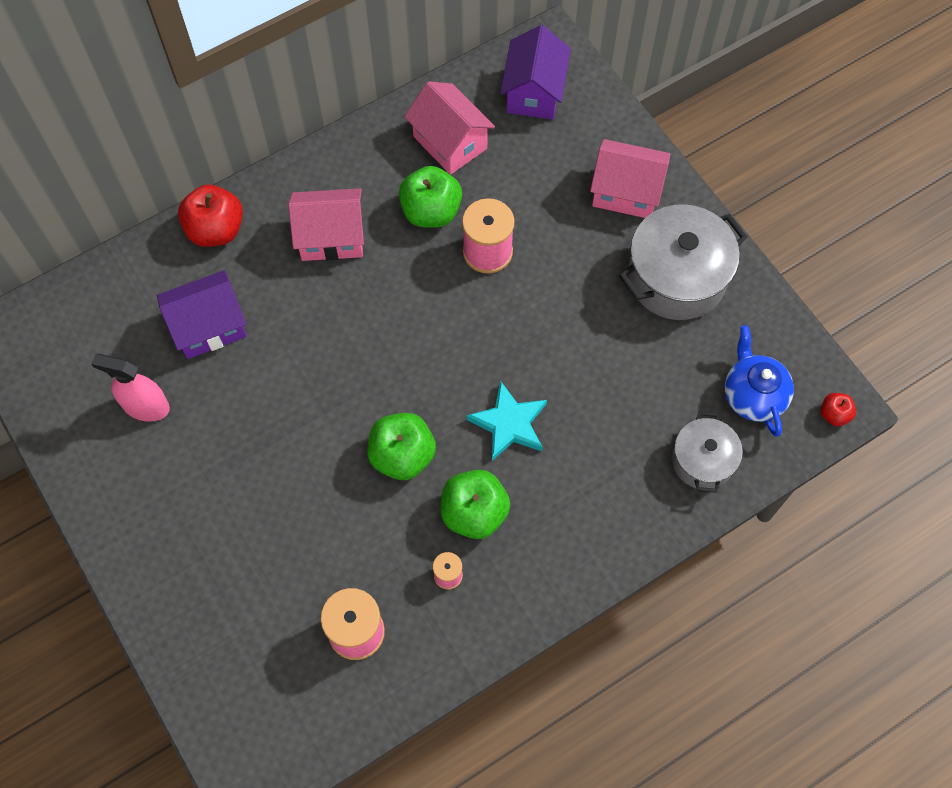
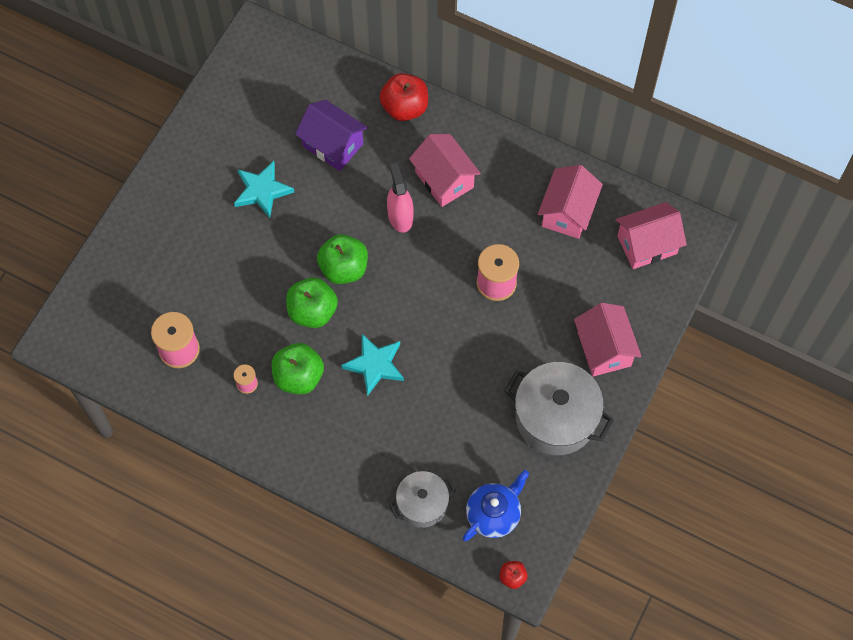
camera: 60 degrees right, 0 degrees up
pink spray bottle [91,354,170,422] -> pink spray bottle moved to [387,163,414,233]
green apple [399,166,462,228] -> green apple moved to [317,234,368,284]
purple house [500,25,571,119] -> pink house [616,202,687,269]
none -> turquoise star [234,161,294,218]

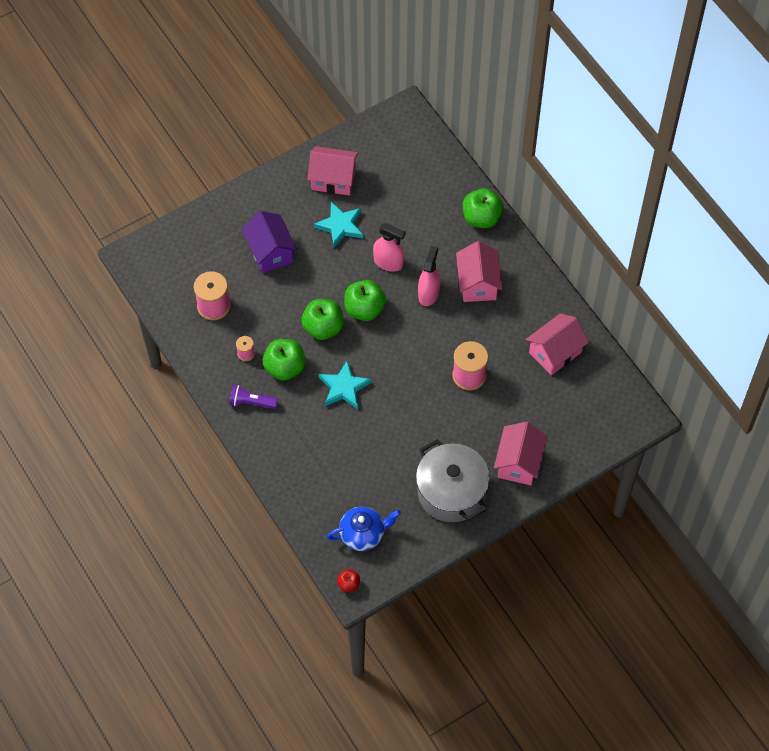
camera: 30 degrees right, 5 degrees down
purple house [295,100,368,171] -> purple house moved to [242,211,297,273]
red apple [380,73,428,121] -> green apple [463,188,504,228]
grey pot [389,471,456,528] -> none
pink house [616,202,687,269] -> pink house moved to [308,146,358,196]
none -> purple flashlight [229,385,278,409]
none -> pink spray bottle [373,223,406,272]

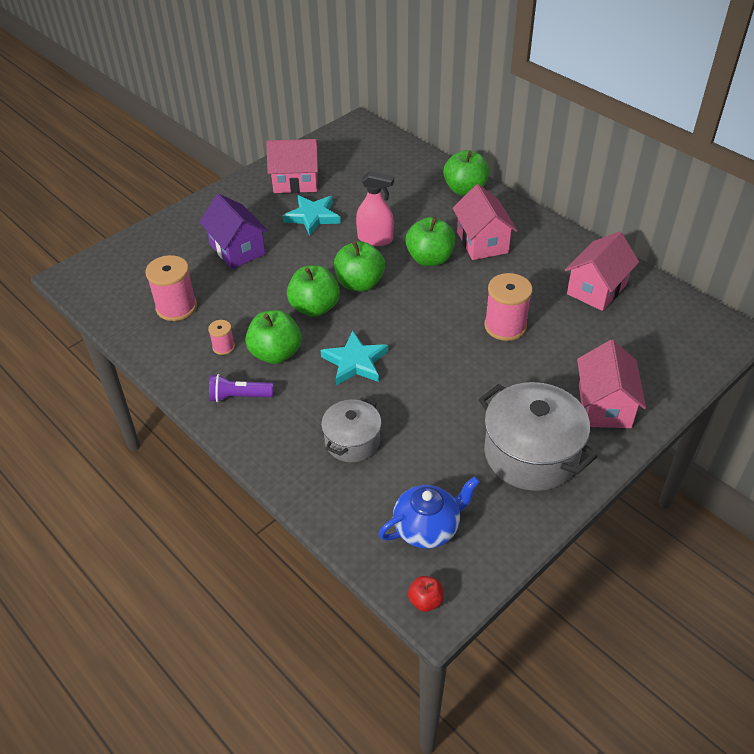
camera: 10 degrees left, 15 degrees down
pink spray bottle [418,246,441,306] -> green apple [405,217,456,266]
none -> grey pot [321,397,381,462]

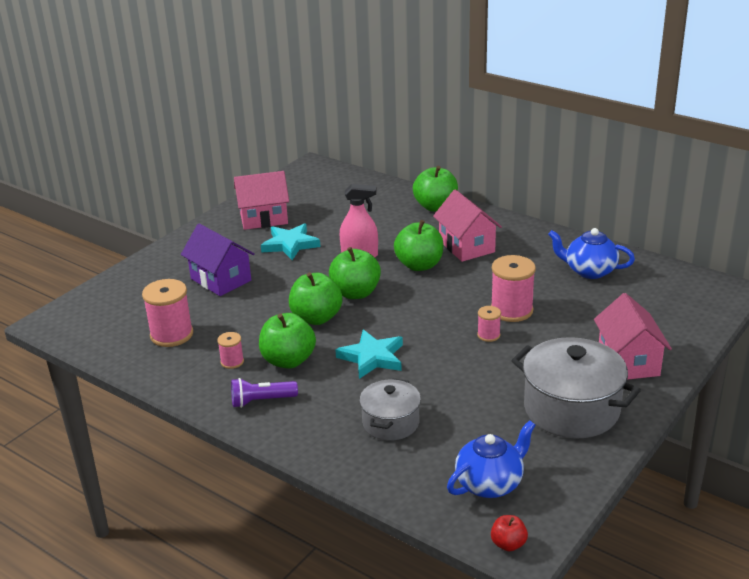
camera: 10 degrees left, 15 degrees down
pink house [565,231,639,311] -> blue teapot [548,228,635,279]
none -> pink spool [477,306,501,342]

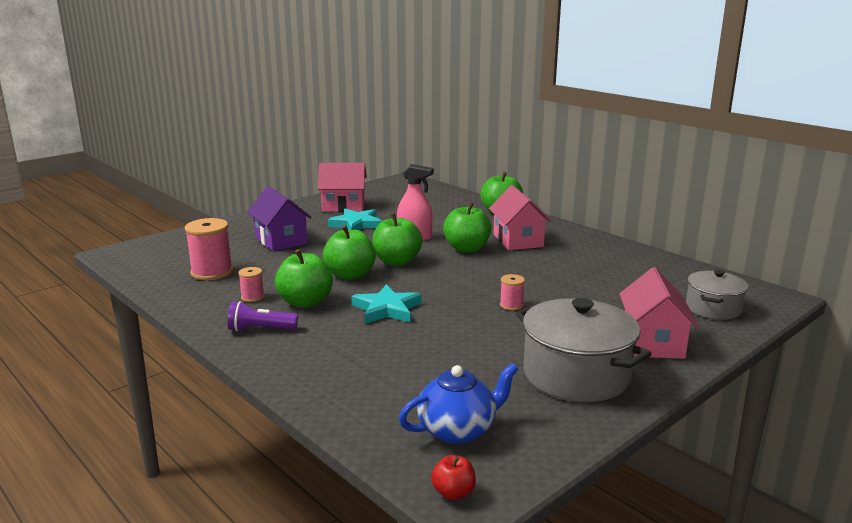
camera: 10 degrees right, 10 degrees down
grey pot [359,378,421,441] -> grey pot moved to [686,270,748,320]
pink spool [491,255,536,322] -> none
blue teapot [548,228,635,279] -> none

